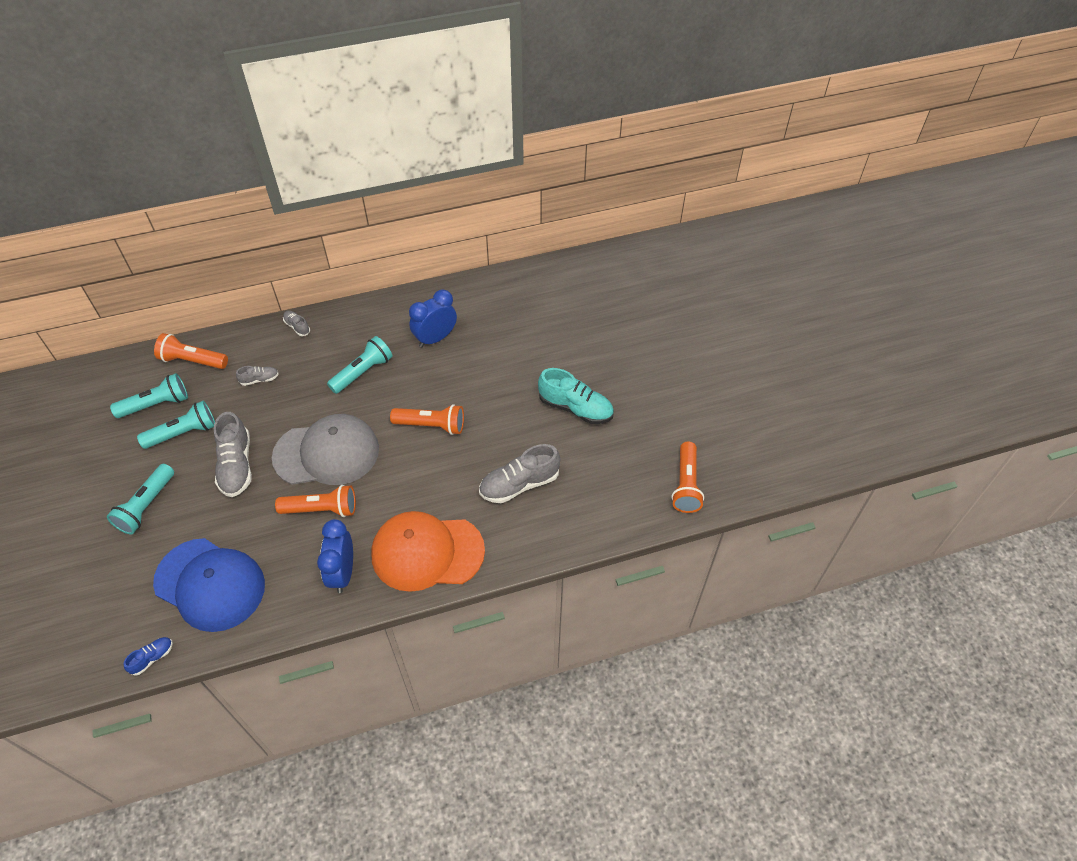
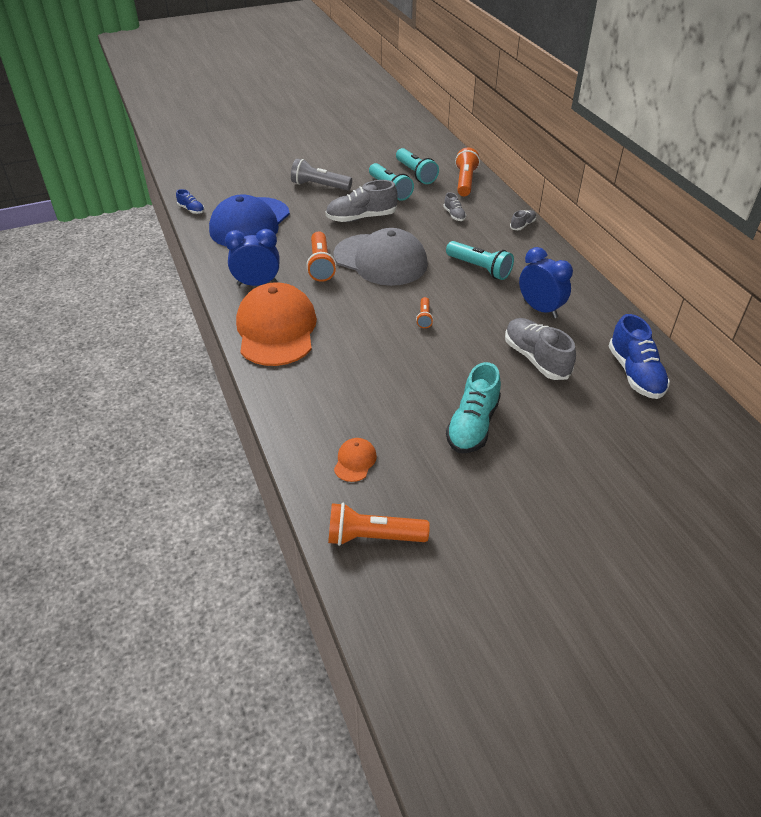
camera: 85 degrees right, 10 degrees down
turquoise flashlight [107,464,174,534] -> grey flashlight [291,159,352,191]
grey cap [272,414,379,485] -> grey cap turned 45 degrees counterclockwise [333,228,428,286]
orange flashlight [390,404,464,435] -> orange flashlight [416,297,433,328], size x0.54
grey shoe [479,444,560,503] -> grey shoe moved to [505,318,576,380]
none -> orange cap [334,438,377,482]
none -> blue shoe [608,314,670,399]

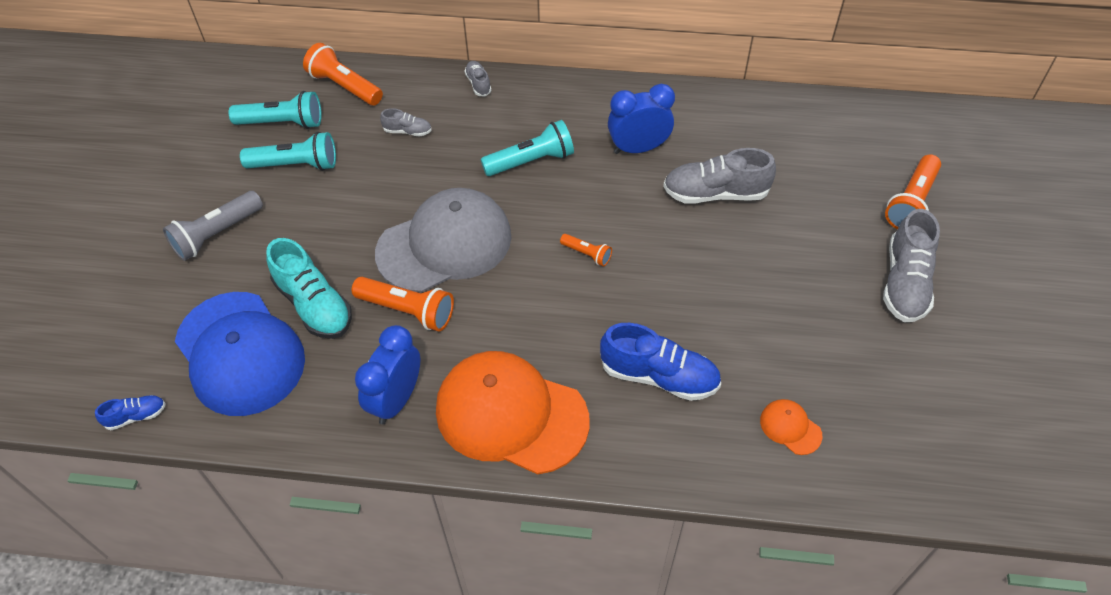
camera: 60 degrees left, 10 degrees up
grey shoe [326,180,398,222] -> grey shoe moved to [883,209,940,323]
orange flashlight [328,503,430,546] -> orange flashlight moved to [885,154,941,229]
turquoise shoe [446,362,501,453] -> turquoise shoe moved to [266,238,352,339]
blue shoe [608,314,670,399] -> blue shoe moved to [600,323,721,401]

